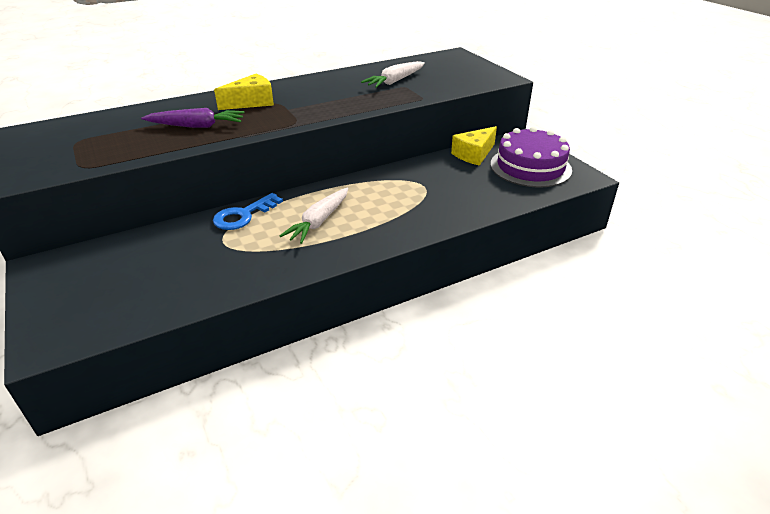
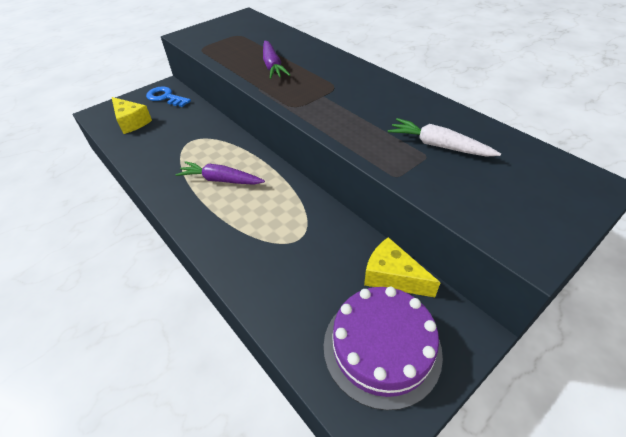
camera: 80 degrees right, 10 degrees up
blue key [213,193,283,230] -> blue key moved to [146,87,191,107]
yellow cheese [214,74,274,110] -> yellow cheese moved to [112,97,152,134]
white carrot [280,188,348,244] -> purple carrot [175,161,265,185]

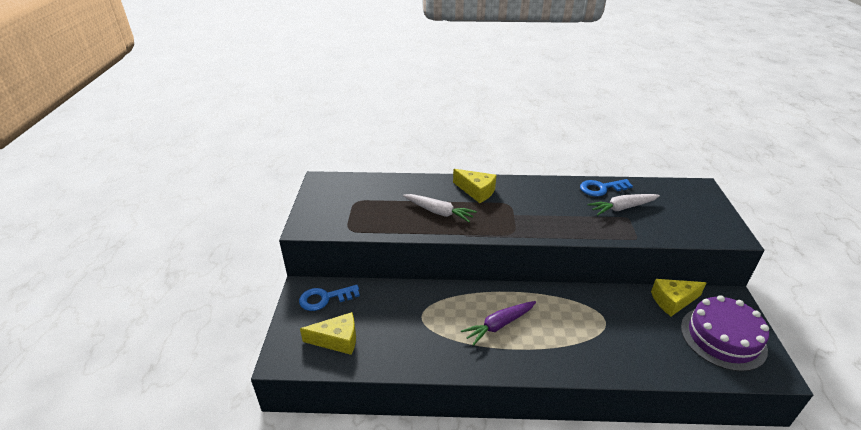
camera: 50 degrees left, 10 degrees down
purple carrot [263,41,290,79] -> white carrot [403,194,477,222]
none -> yellow cheese [453,169,496,203]
none -> blue key [580,179,633,196]

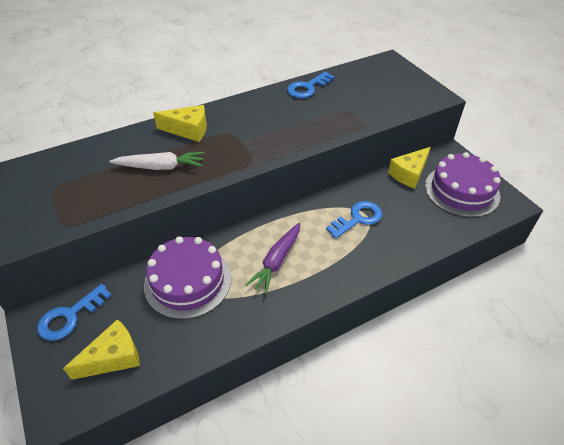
camera: 30 degrees left, 10 degrees up
white carrot [588,194,660,215] -> none
none -> purple cake [144,236,231,319]
none -> blue key [326,201,382,239]

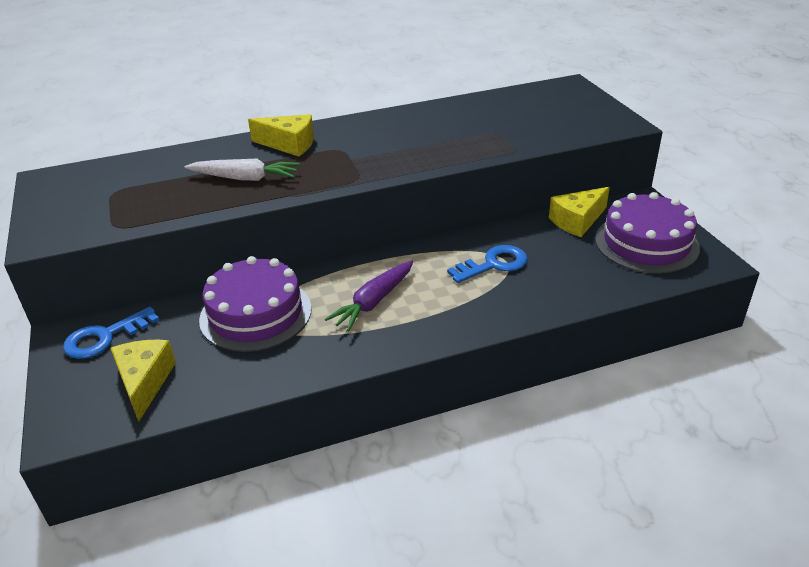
camera: 10 degrees right, 10 degrees down
yellow cheese [63,319,140,380] -> yellow cheese turned 75 degrees counterclockwise [111,340,176,422]
blue key [287,72,334,98] -> none

